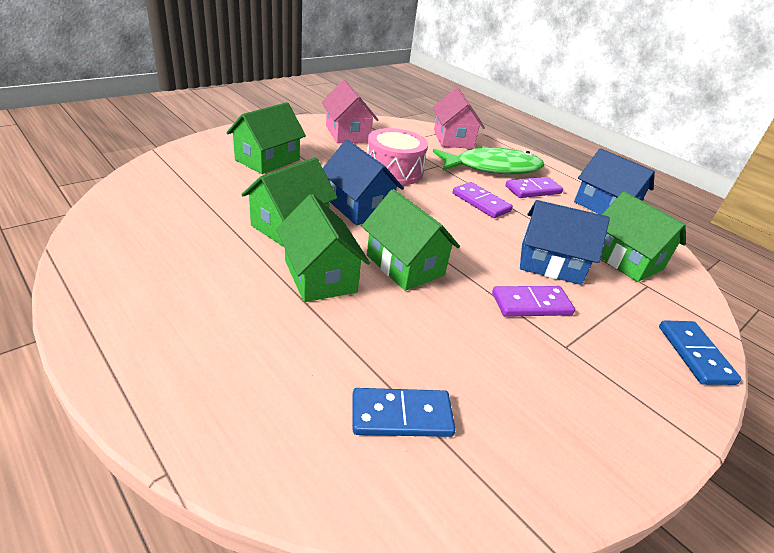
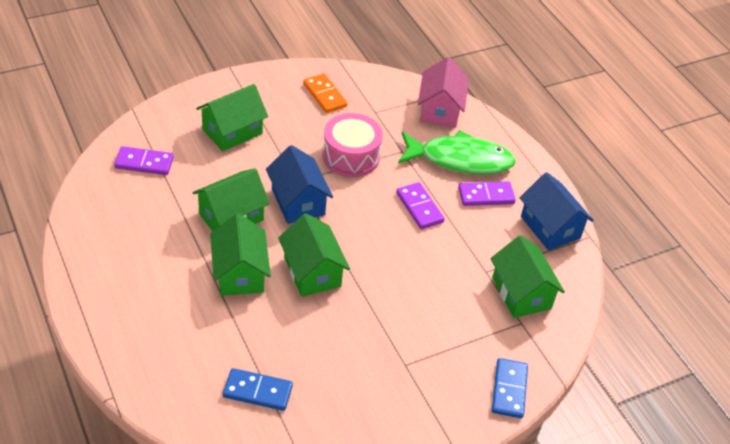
camera: 15 degrees right, 10 degrees up
pink house [322,80,378,143] -> orange domino [303,74,347,113]
purple domino [492,286,575,317] -> purple domino moved to [114,146,174,175]
blue house [520,200,610,285] -> none

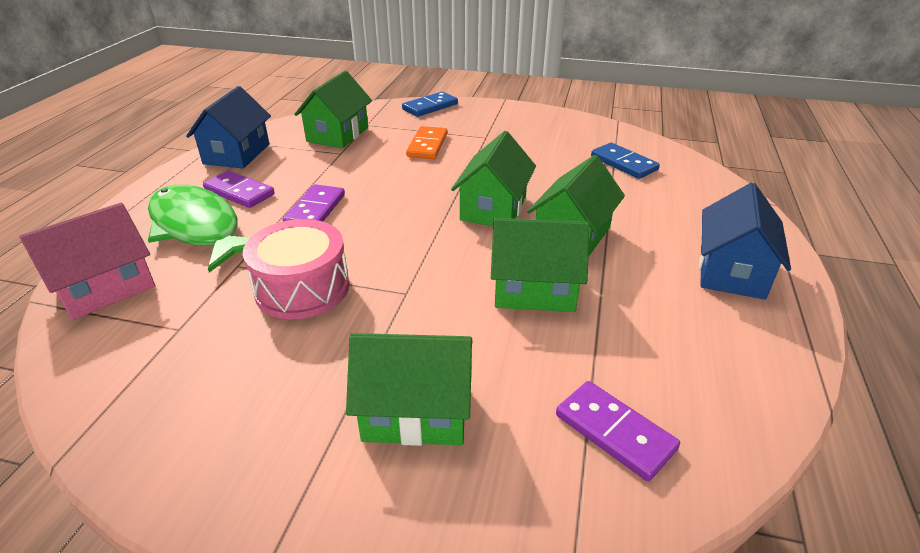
camera: 135 degrees left, 10 degrees down
blue house [266,145,333,224] -> blue house moved to [699,183,791,299]
orange domino [303,74,347,113] -> orange domino moved to [406,126,447,159]

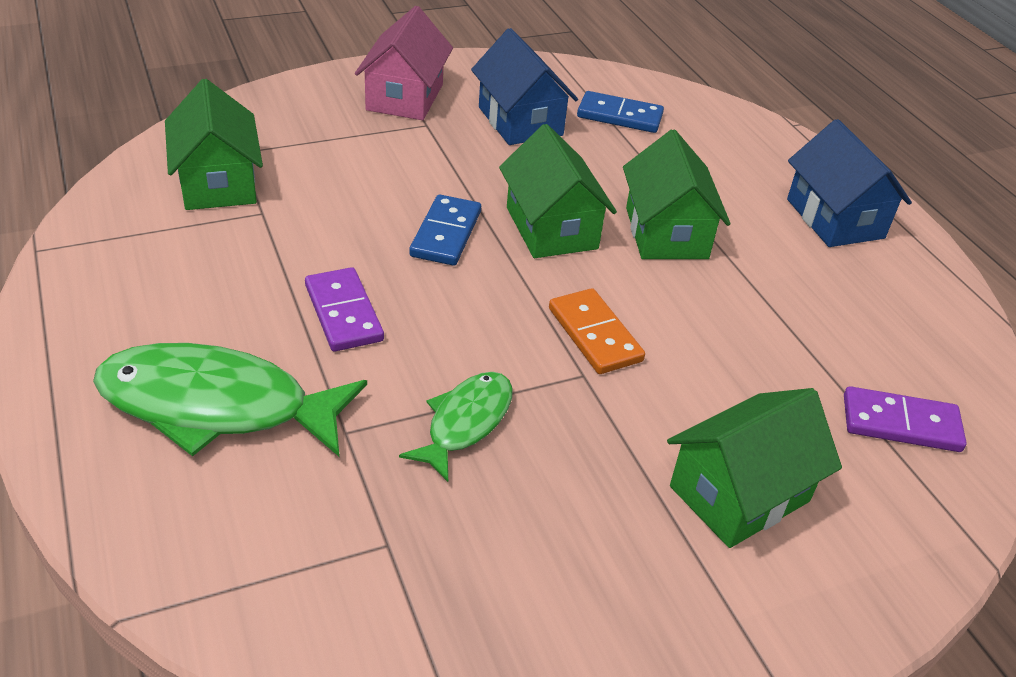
camera: 40 degrees left, 5 degrees up
pink house [19,202,155,320] -> pink house moved to [355,6,453,120]
blue house [186,86,271,169] -> blue house moved to [471,28,578,145]
purple domino [203,171,275,208] -> none
pink drum [243,219,349,319] -> green fish [399,372,513,482]
blue domino [402,92,458,117] -> blue domino moved to [409,194,481,266]
orange domino [406,126,447,159] -> orange domino moved to [549,288,645,374]
green house [491,218,589,312] -> none

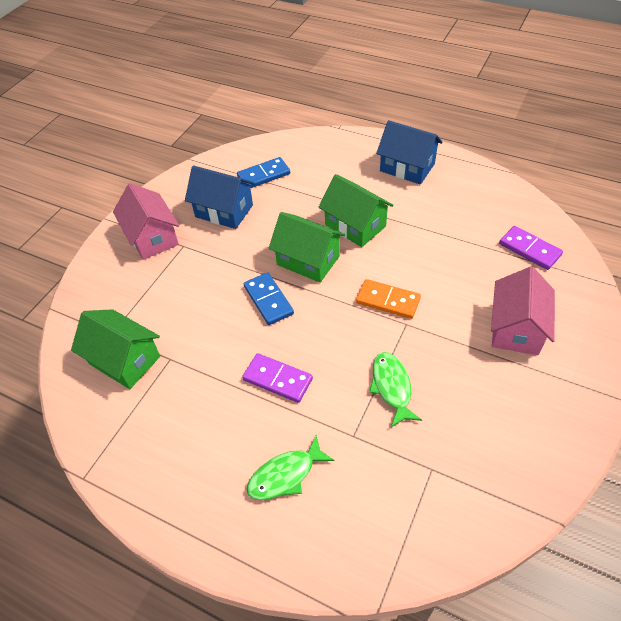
camera: 35 degrees left, 10 degrees up
green fish [93,343,367,456] -> green fish [246,435,335,500], size x0.57
green house [667,388,842,548] -> pink house [491,267,555,355]
purple domino [844,386,967,452] -> purple domino turned 75 degrees clockwise [499,226,563,270]

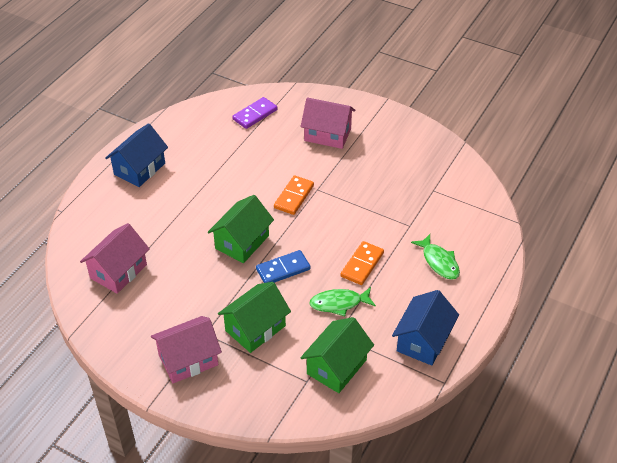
camera: 90 degrees left, 5 degrees down
blue house [185,165,255,229] -> blue house moved to [392,290,459,366]
blue domino [237,157,290,188] -> pink house [80,223,150,294]
purple domino [242,353,313,403] -> orange domino [341,241,384,285]
green house [319,174,394,247] -> green house moved to [218,282,291,353]
green fish [369,352,422,427] -> green fish moved to [309,287,376,316]

